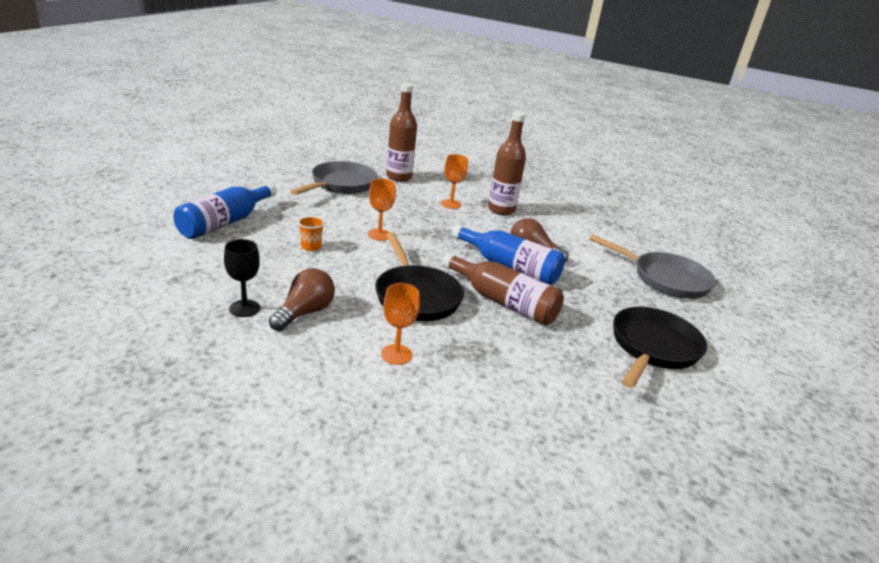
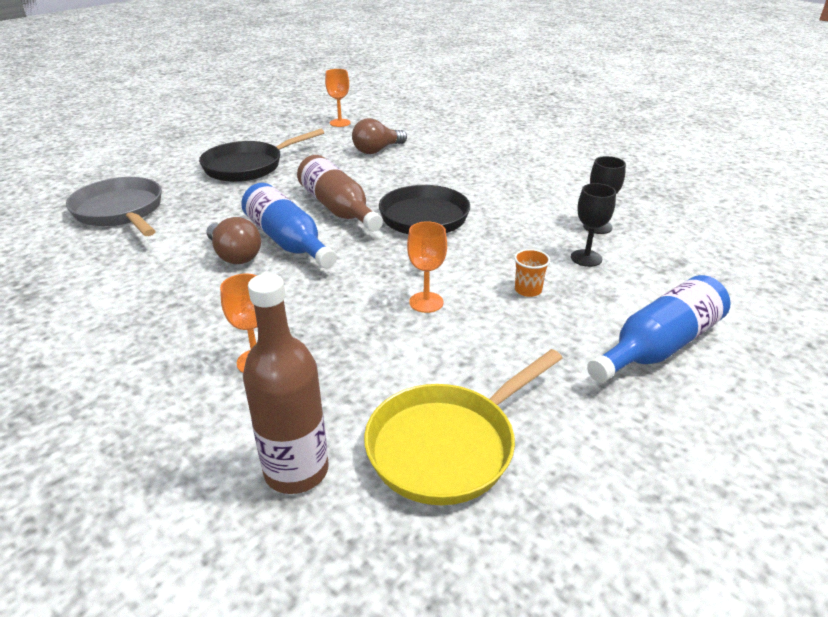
camera: 155 degrees left, 5 degrees up
brown light bulb [269,269,335,331] -> brown light bulb moved to [352,118,407,154]
grey pan [290,161,377,195] -> yellow pan [364,349,563,505]
orange goblet [381,283,420,365] -> orange goblet moved to [325,69,351,127]
brown bottle [488,111,526,215] -> none
none -> black goblet [571,183,616,267]

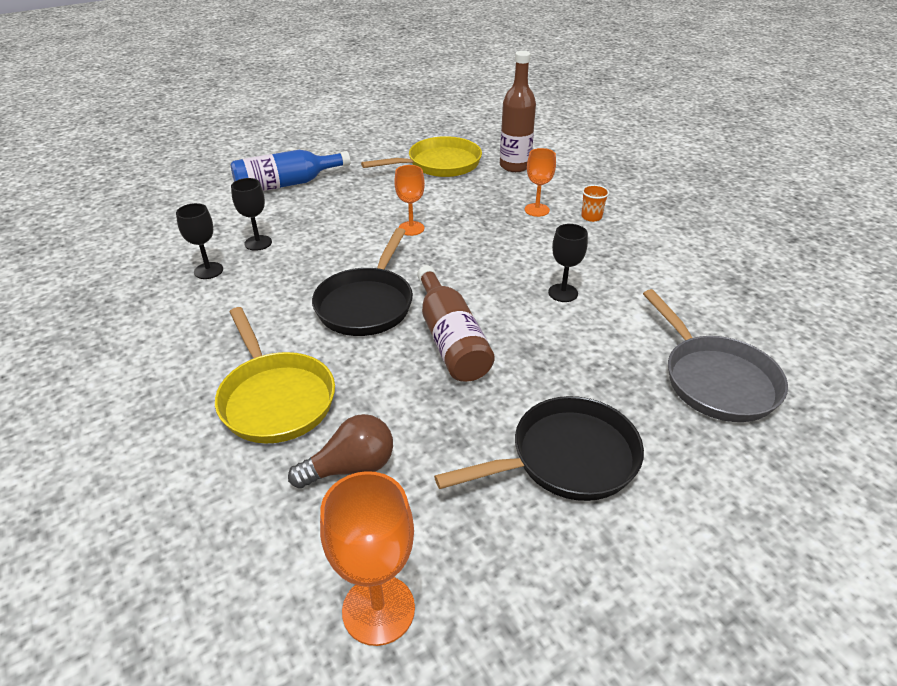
camera: 165 degrees left, 5 degrees up
brown light bulb [206,217,261,264] -> black goblet [548,224,588,302]
blue bottle [241,183,337,268] -> none
orange goblet [325,69,351,127] -> orange goblet [320,471,415,646], size x1.54
orange cup [514,249,550,297] -> orange cup moved to [581,185,609,222]
none -> yellow pan [215,307,335,443]

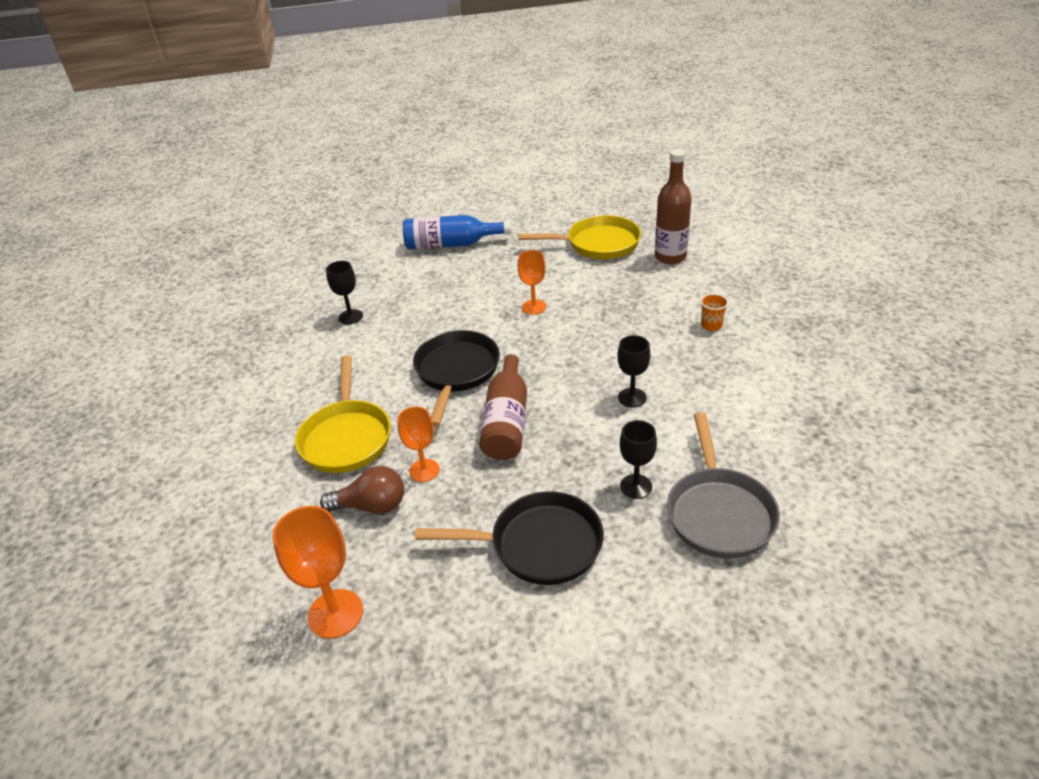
camera: 25 degrees right, 0 degrees up
black goblet [231,178,272,251] -> black goblet moved to [620,420,657,499]
black pan [312,228,413,336] -> black pan turned 150 degrees clockwise [413,330,500,427]
orange goblet [525,148,556,217] -> orange goblet moved to [397,407,440,482]

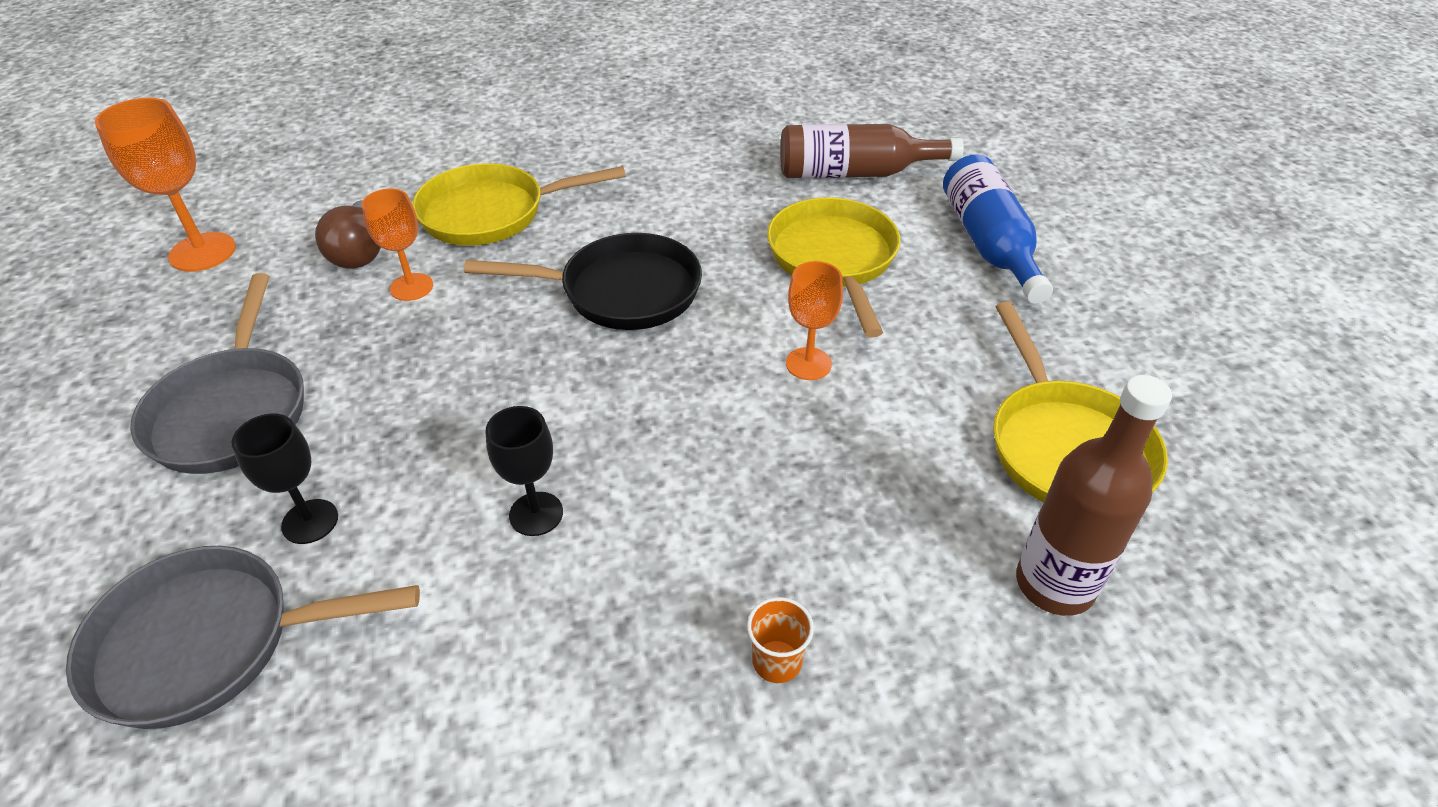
camera: 80 degrees right, 5 degrees up
black goblet [326,261,363,324] -> none
black pan [415,491,604,585] -> grey pan [130,273,304,474]
brown bottle [479,348,527,460] -> brown bottle moved to [780,124,964,178]
none -> yellow pan [767,197,900,337]

